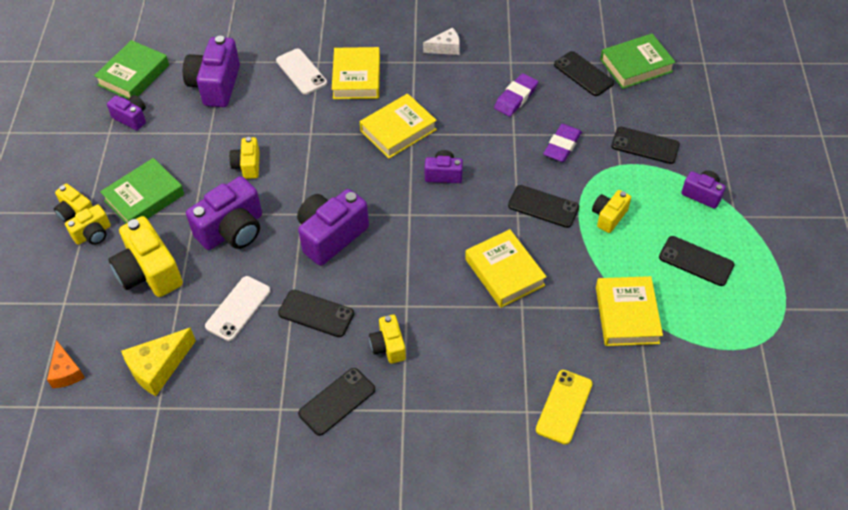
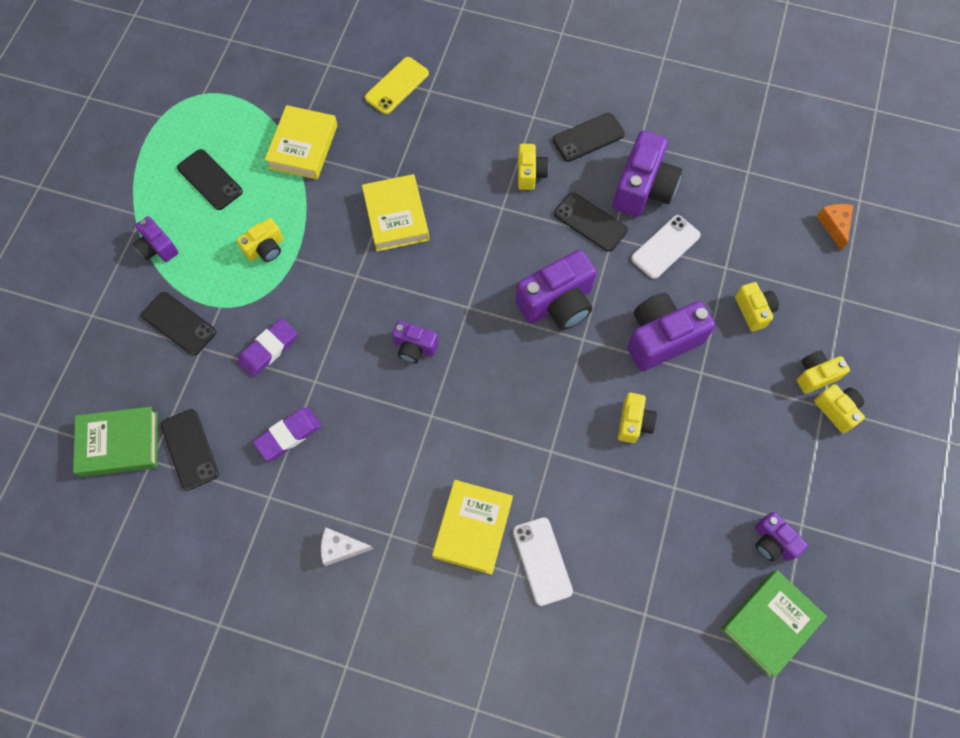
camera: 165 degrees left, 15 degrees up
green book [100,158,185,224] -> none
yellow camera [109,216,183,297] -> yellow camera [735,282,779,331], size x0.56
yellow cheese [121,327,196,396] -> none
purple camera [183,36,240,107] -> purple camera moved to [613,131,682,217]
yellow book [360,93,437,159] -> none
black phone [508,185,579,228] -> none

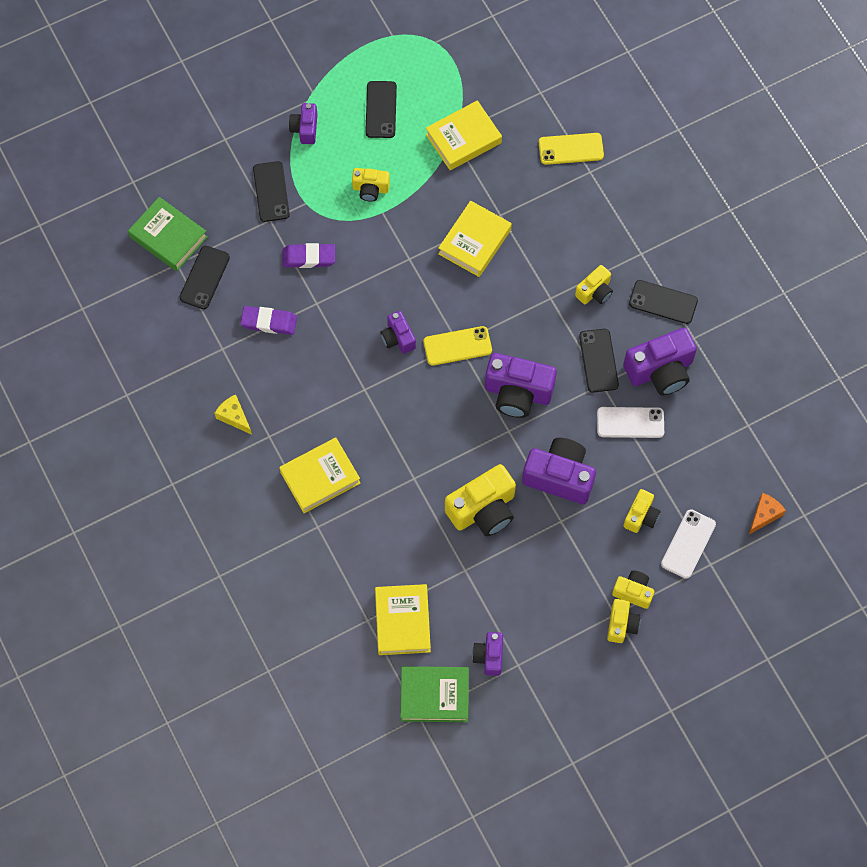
camera: 45 degrees right, 0 degrees up
white cheese [321,527,373,566] -> yellow cheese [214,394,252,435]
white phone [513,517,573,606] -> white phone moved to [661,509,716,579]
yellow camera [618,393,657,443] -> yellow camera [445,464,516,536], size x1.80
none -> yellow book [375,584,431,655]
none -> yellow phone [423,326,492,366]

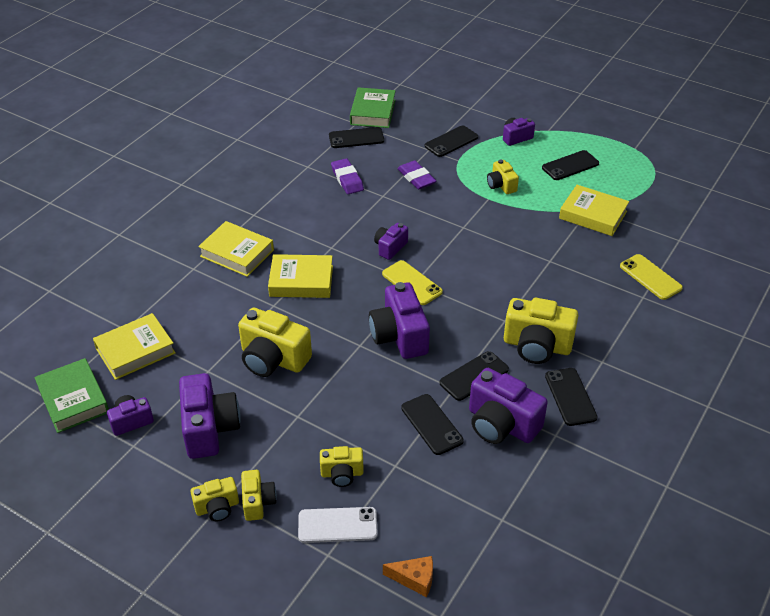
camera: 60 degrees right, 25 degrees down
yellow cheese [214,394,252,435] -> none
yellow book [438,201,512,277] -> yellow book moved to [268,254,333,298]
purple camera [522,438,596,504] -> purple camera moved to [179,373,241,459]
yellow camera [575,265,613,304] -> yellow camera [504,298,579,364], size x1.80
white phone [597,407,664,438] -> black phone [401,394,464,455]

